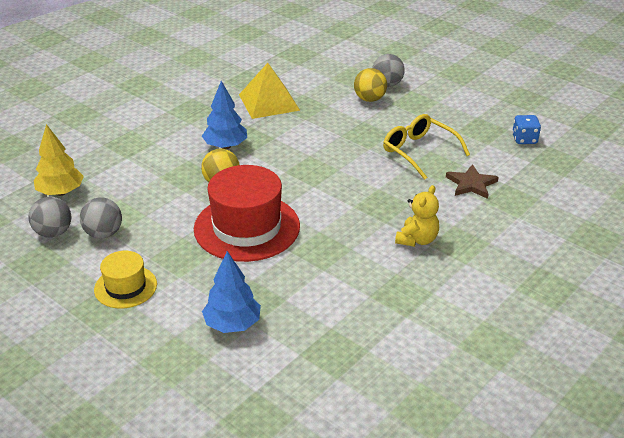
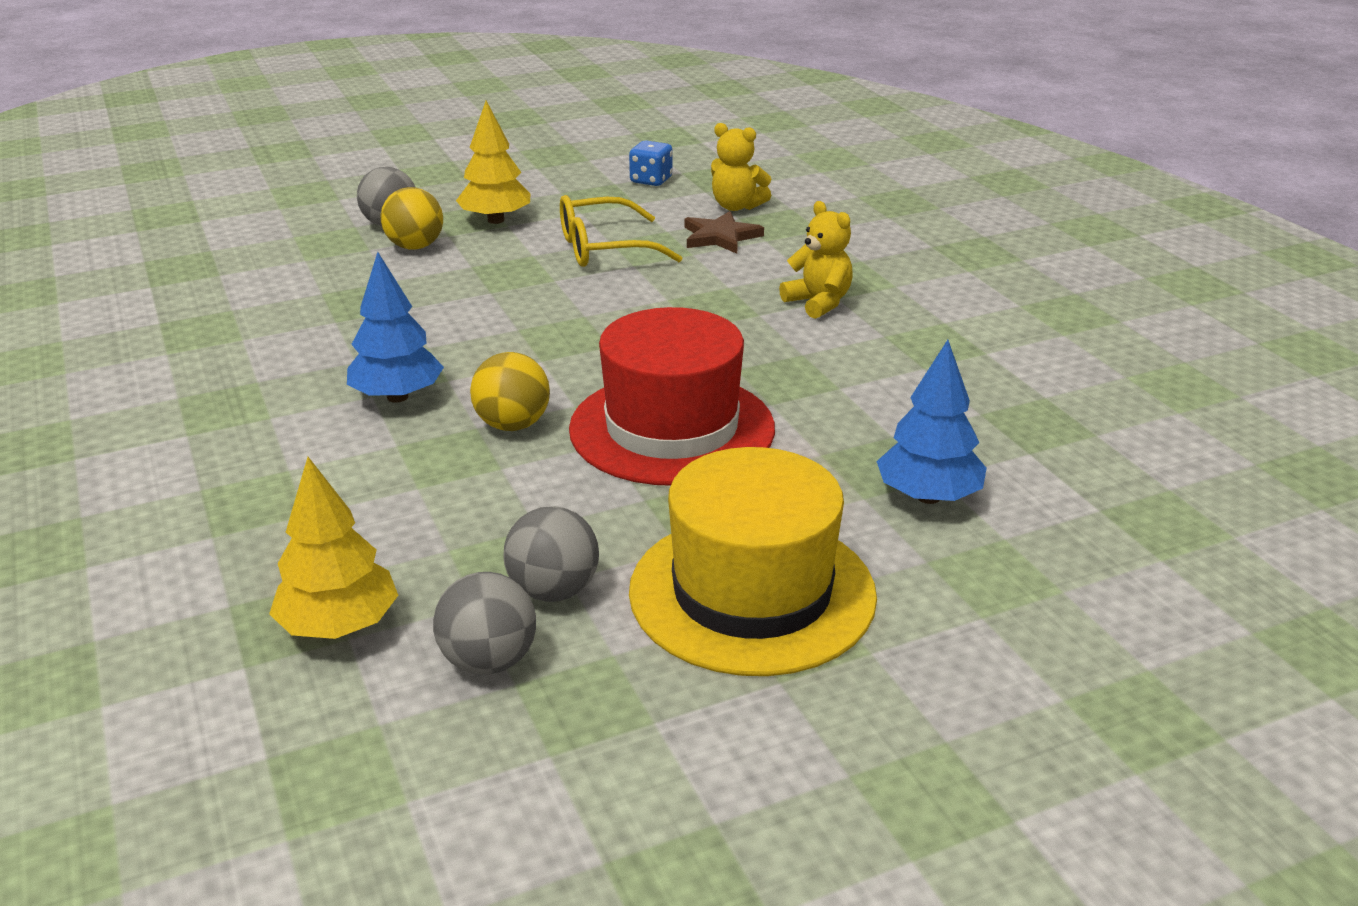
camera: 65 degrees left, 5 degrees down
yellow hat [94,251,157,308] -> yellow hat [629,447,877,676], size x1.85
yellow pyramid [239,63,300,119] -> none
none -> yellow tree [456,101,530,224]
none -> yellow teddy bear [711,123,771,211]

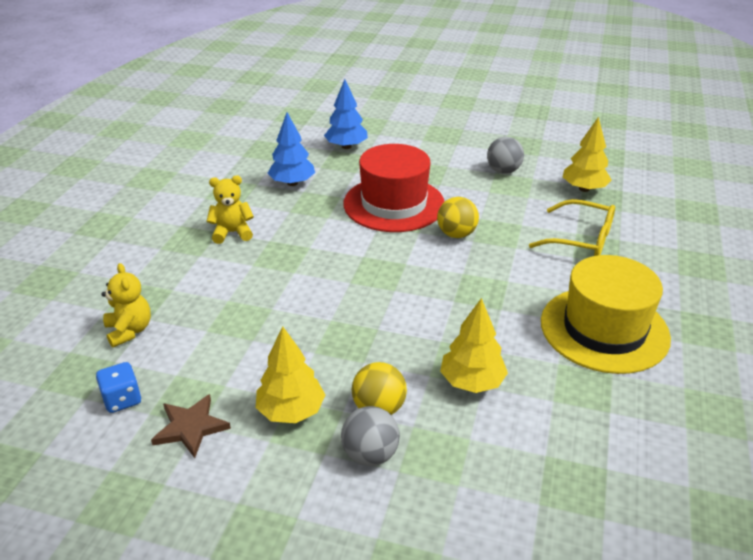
camera: 140 degrees left, 5 degrees up
blue tree [347,252,444,402] -> blue tree moved to [268,112,315,186]
grey ball [433,572,536,675] -> none
yellow glasses [560,195,682,267] -> yellow glasses moved to [529,199,615,256]
yellow hat [629,447,877,676] -> yellow hat moved to [541,255,671,374]
brown star [684,211,764,254] -> brown star moved to [151,394,231,458]
yellow teddy bear [779,201,853,319] -> yellow teddy bear turned 75 degrees clockwise [207,176,254,244]
none -> yellow tree [440,298,508,393]

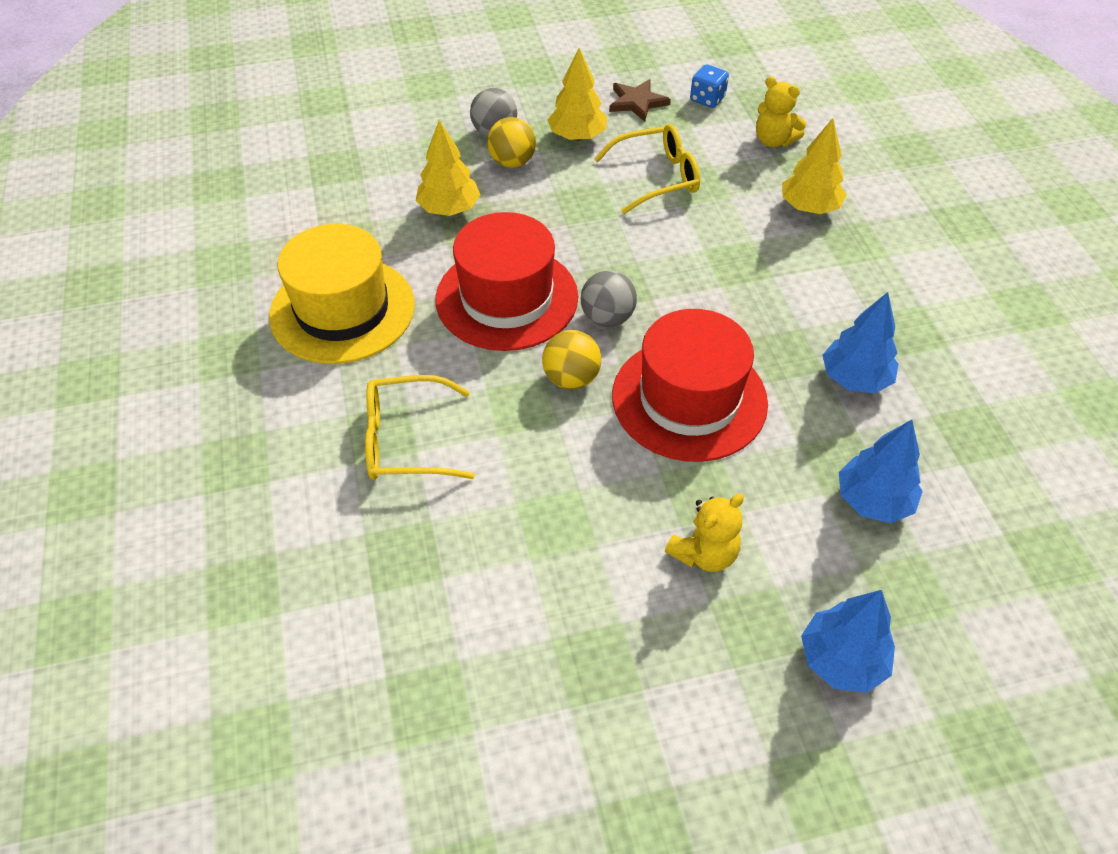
camera: 150 degrees right, 15 degrees up
yellow teddy bear [207,176,254,244] -> yellow teddy bear moved to [665,493,744,572]
grey ball [487,137,524,174] -> grey ball moved to [581,270,637,327]
yellow tree [563,117,612,192] -> yellow tree moved to [782,118,847,214]
none -> red hat [435,212,578,351]
none -> yellow glasses [594,124,700,214]
none -> blue tree [801,590,895,693]

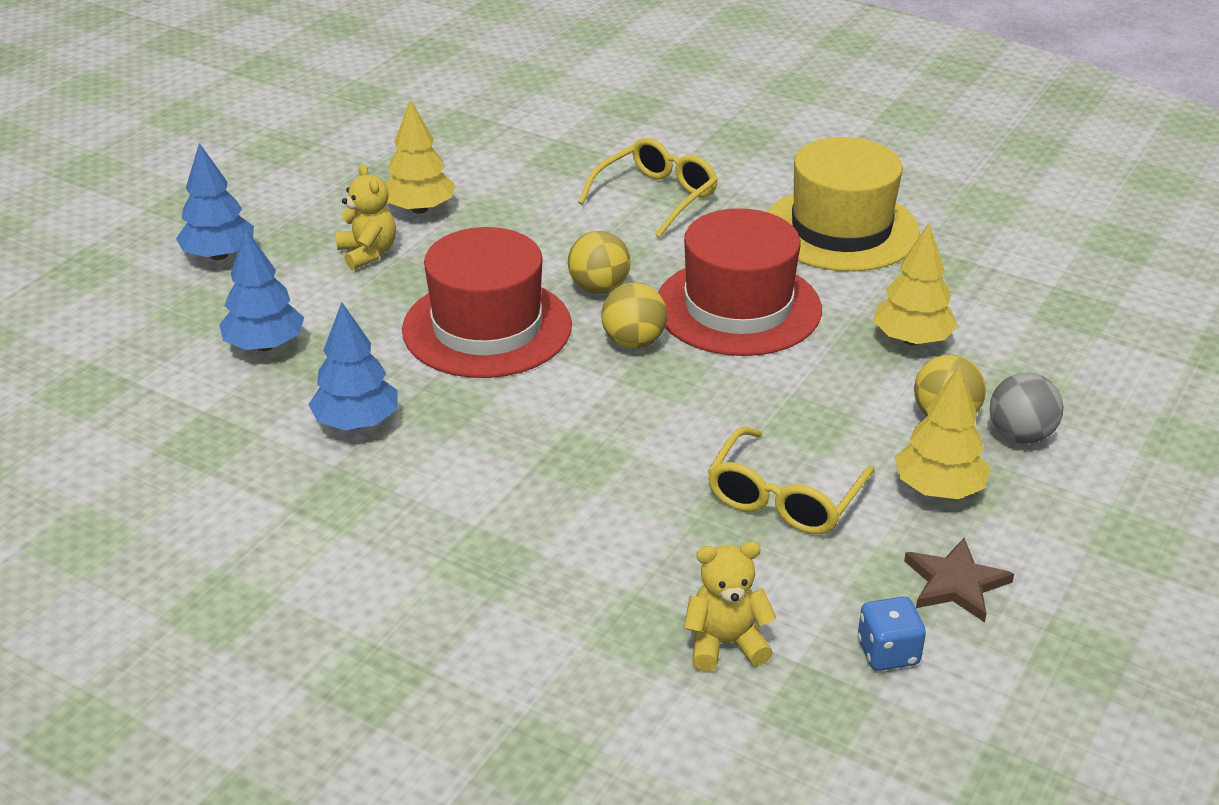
camera: 135 degrees right, 15 degrees down
grey ball [581,270,637,327] -> yellow ball [601,283,667,348]
yellow teddy bear [665,493,744,572] -> yellow teddy bear turned 150 degrees clockwise [336,164,396,270]
yellow tree [782,118,847,214] -> yellow tree moved to [386,99,455,214]

